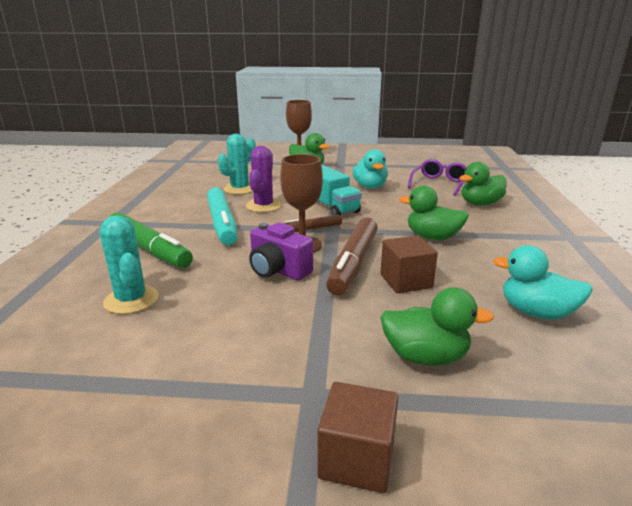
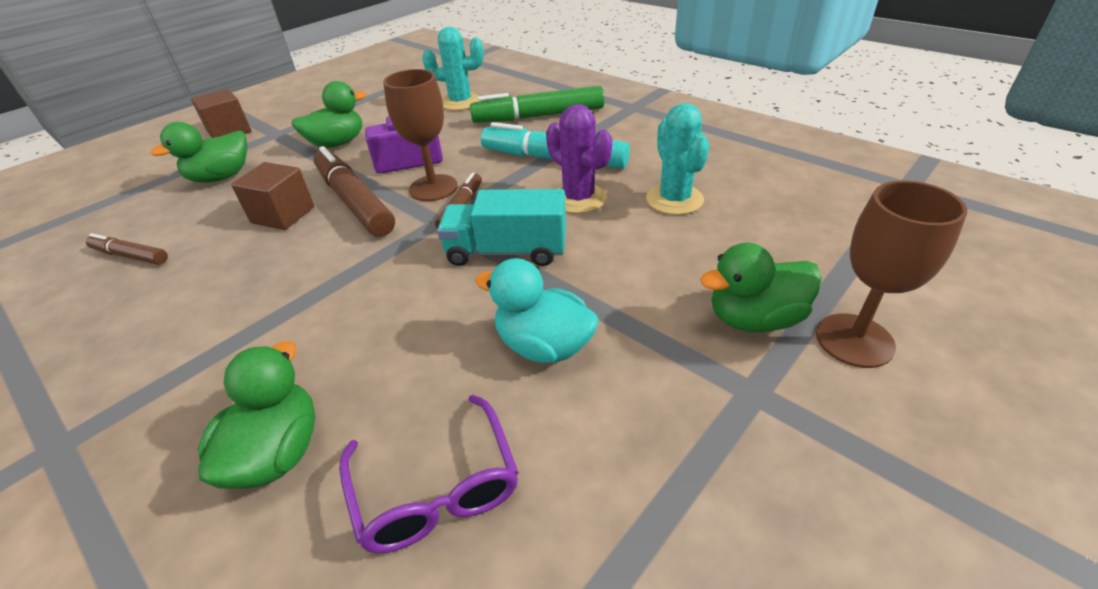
camera: 130 degrees right, 15 degrees up
green duck [399,185,469,240] -> green duck moved to [292,81,366,148]
turquoise duck [493,245,593,319] -> brown marker [86,233,168,265]

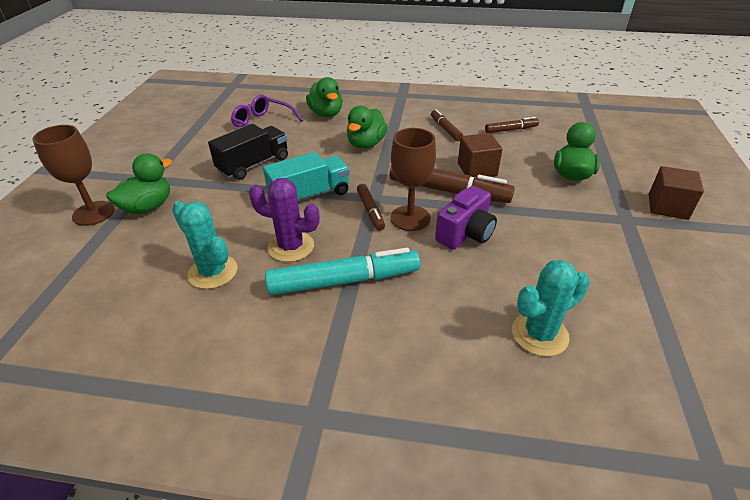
camera: 145 degrees right, 0 degrees up
green duck [292,81,366,148] -> green duck moved to [347,106,388,149]
green marker [470,86,605,123] -> none
turquoise duck [475,258,599,363] -> black truck [208,124,288,180]
none -> brown marker [431,109,463,141]

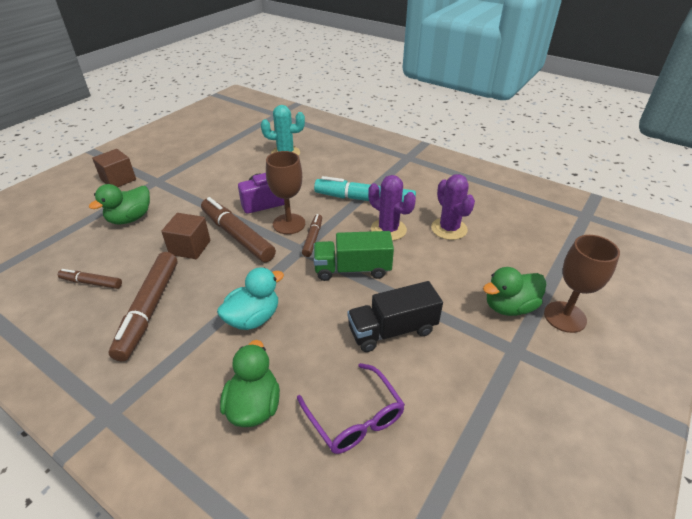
camera: 155 degrees left, 0 degrees up
turquoise cactus [172,201,237,289] -> purple cactus [431,174,475,240]
turquoise truck [263,152,350,201] -> green truck [314,231,394,281]
green duck [347,106,388,149] -> turquoise duck [217,267,284,330]
brown marker [431,109,463,141] -> brown marker [109,252,178,362], size x1.89

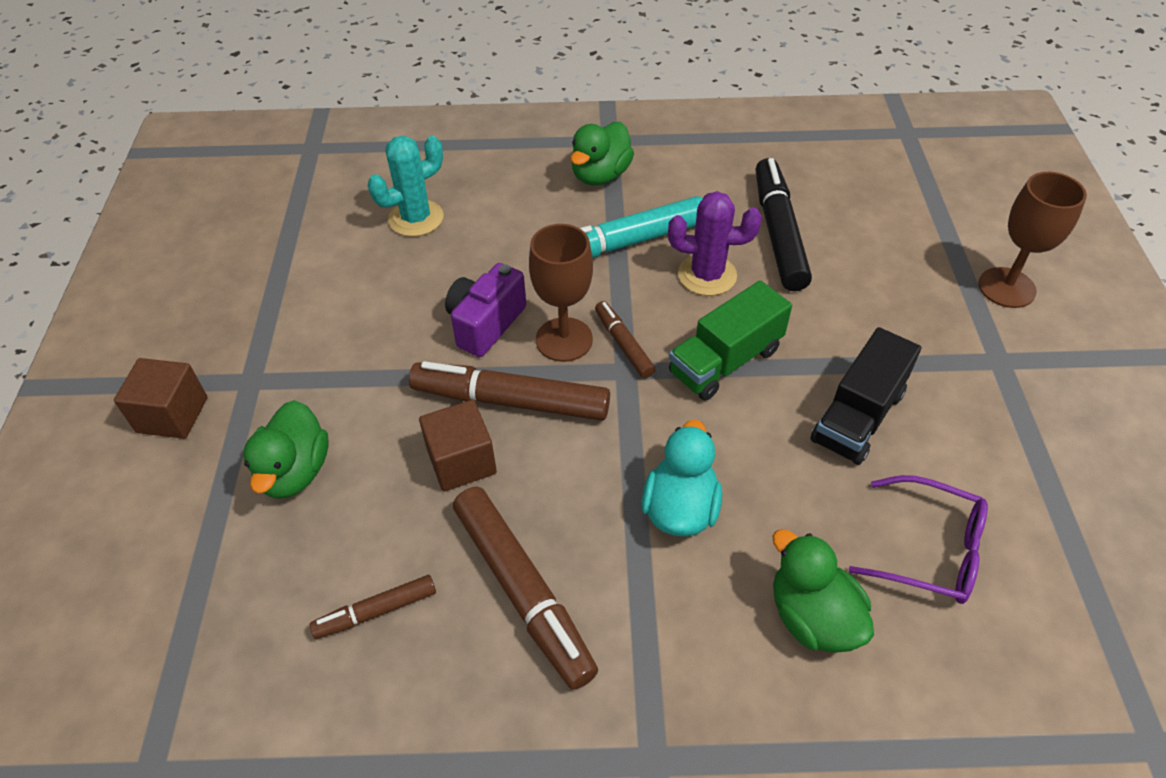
camera: 35 degrees left, 10 degrees up
purple cactus [431,174,475,240] -> black marker [755,158,812,291]
green duck [483,267,546,316] -> green duck moved to [570,122,634,186]

